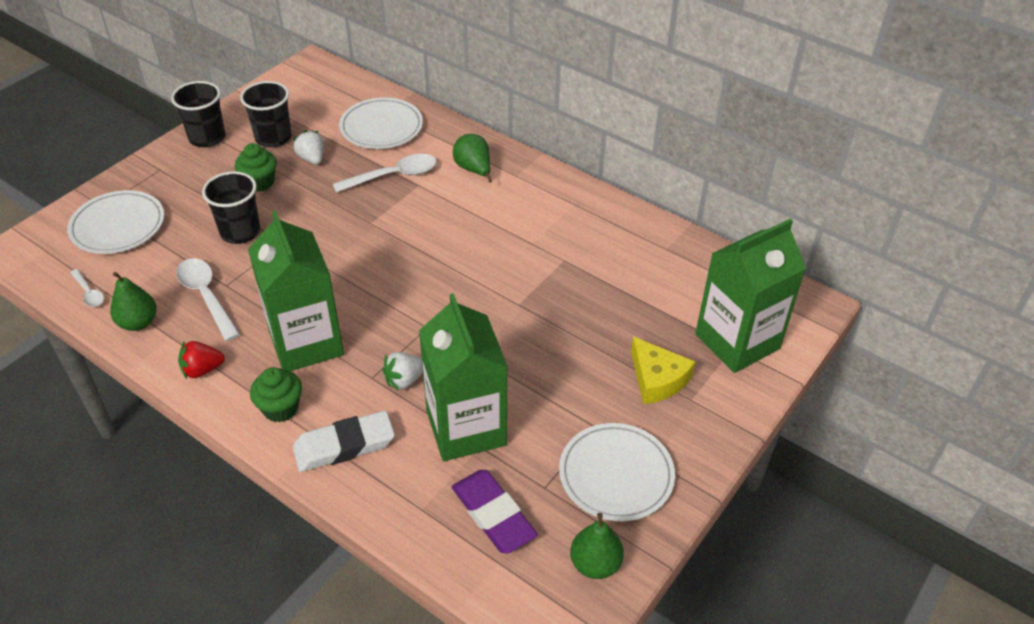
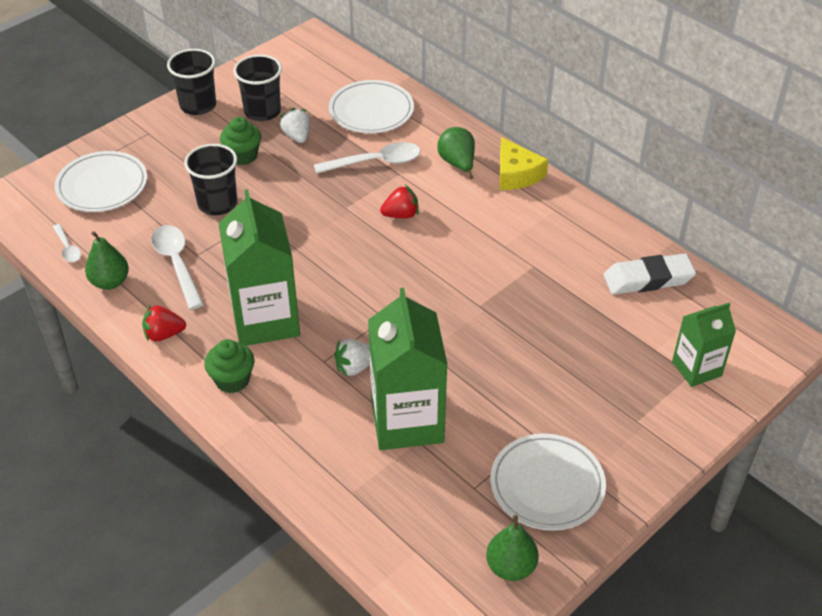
camera: 10 degrees right, 0 degrees up
white eraser [293,411,395,472] -> white eraser moved to [604,254,696,295]
purple eraser [452,470,538,554] -> none
yellow cheese [631,337,696,404] -> yellow cheese moved to [500,137,548,190]
green carton [695,219,806,373] -> green carton [672,303,736,387], size x0.58
none -> red strawberry [380,185,419,218]

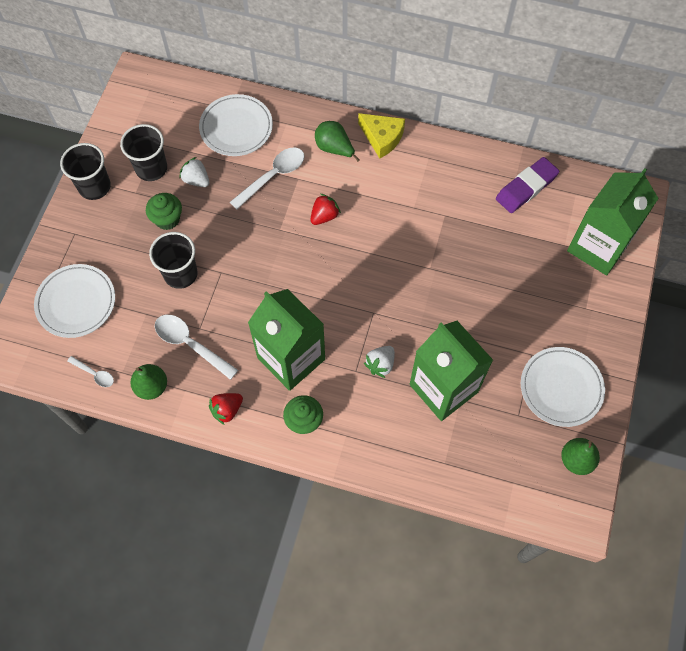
camera: 30 degrees left, 20 degrees up
white eraser [604,254,696,295] -> purple eraser [496,157,559,213]
green carton [672,303,736,387] -> green carton [567,168,659,275], size x1.72

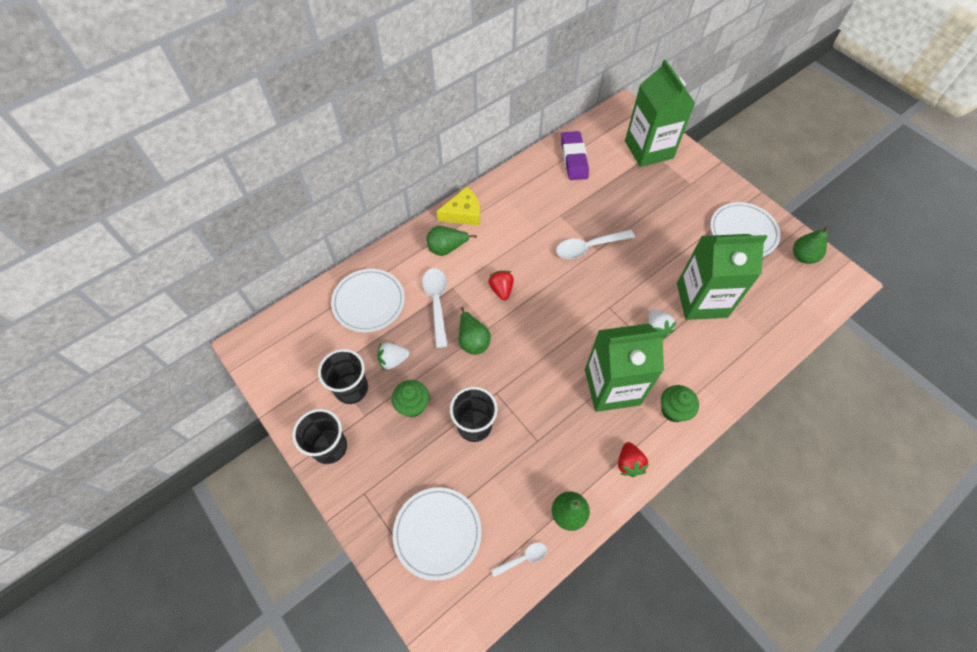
camera: 55 degrees left, 5 degrees down
white spoon [155,315,238,380] -> white spoon moved to [556,230,635,259]
none -> green pear [459,307,491,355]

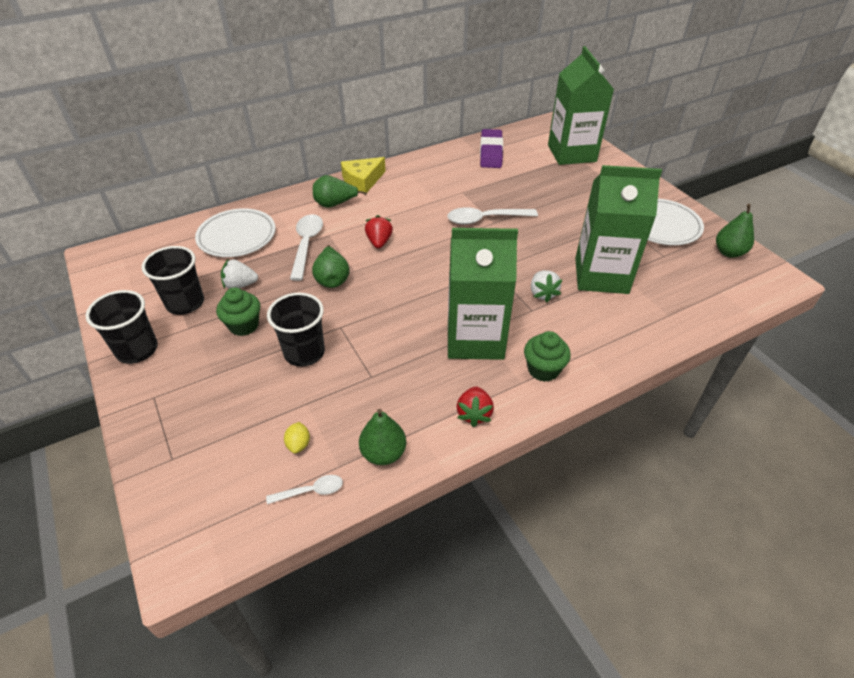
camera: 10 degrees right, 15 degrees down
white plate [393,487,482,581] -> none
yellow cheese [437,187,480,226] -> yellow cheese turned 150 degrees clockwise [341,157,386,192]
none -> yellow lemon [284,422,310,454]

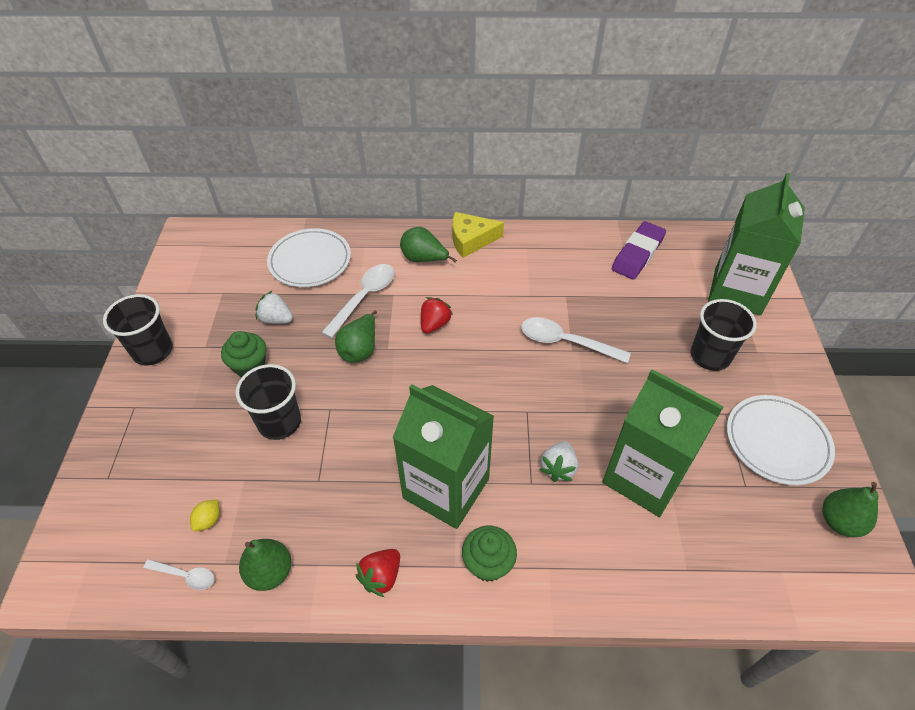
camera: 30 degrees right, 5 degrees up
black cup [142,246,204,315] -> black cup moved to [690,299,757,371]

